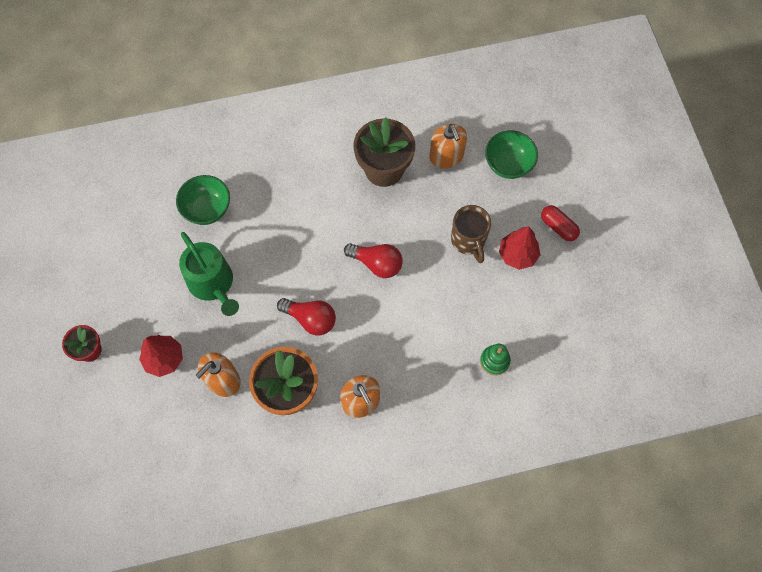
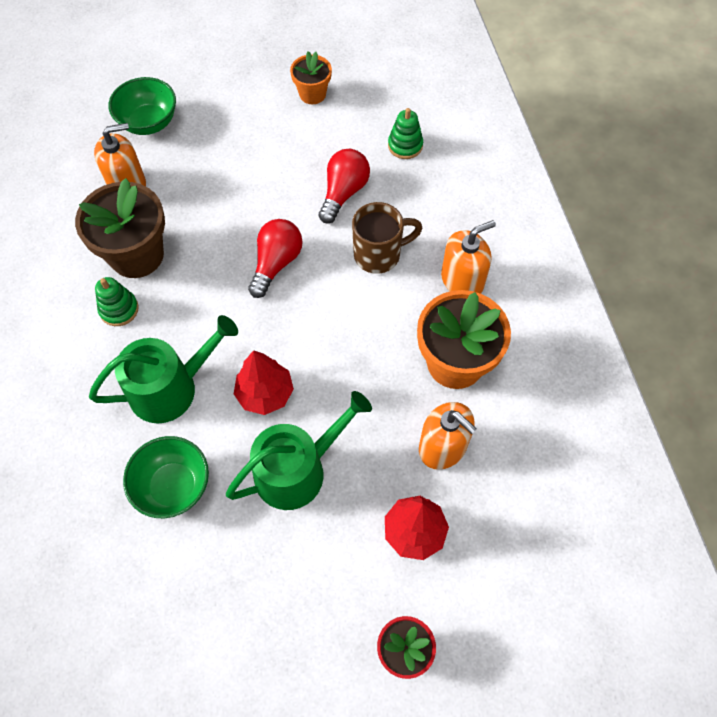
camera: 90 degrees left, 5 degrees down
red light bulb [277,298,336,335] -> red light bulb moved to [319,149,370,224]
brown mug [451,205,491,263] -> brown mug moved to [352,202,423,274]
red tree [499,226,540,270] -> red tree moved to [234,350,294,415]
red capsule [541,205,580,241] -> none
none -> green watering can [89,315,238,423]
none -> green stacking toy [95,277,139,326]
none -> orange flower pot [290,51,332,104]

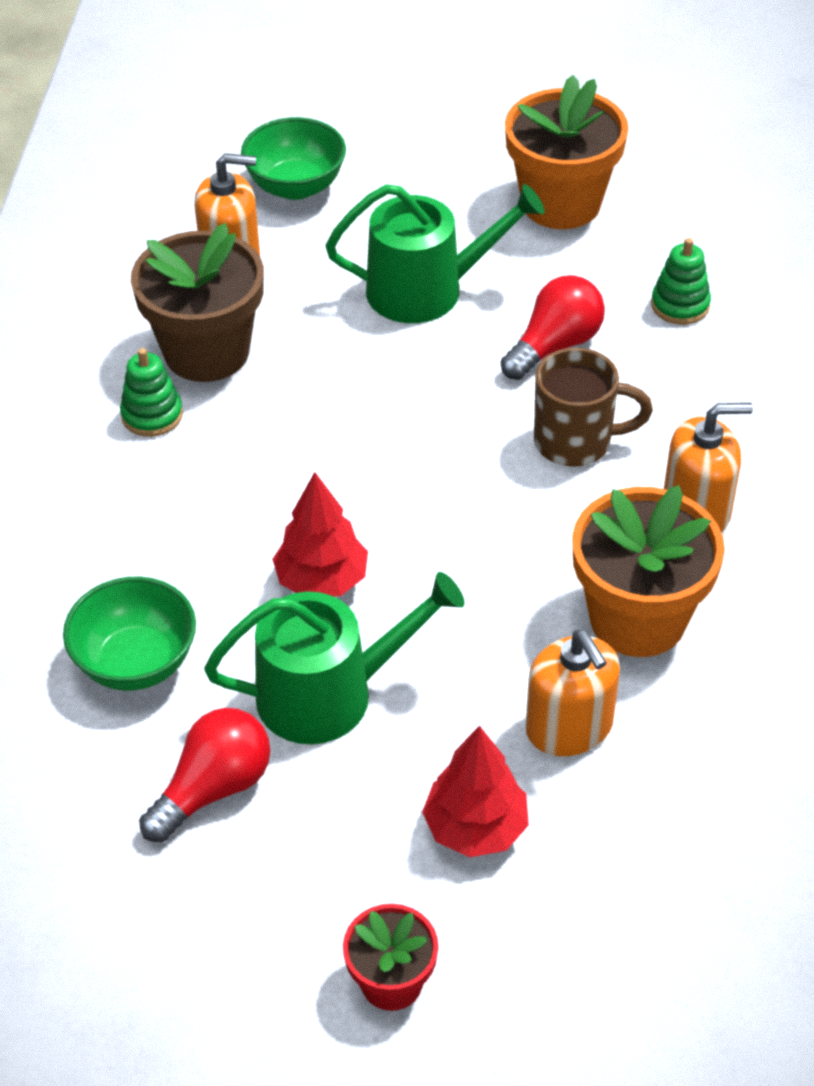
camera: 20 degrees right, 15 degrees down
green watering can [89,315,238,423] -> green watering can moved to [325,184,545,323]
red light bulb [248,219,303,298] -> red light bulb moved to [139,708,270,842]
orange flower pot [290,51,332,104] -> orange flower pot [505,75,628,229], size x1.81

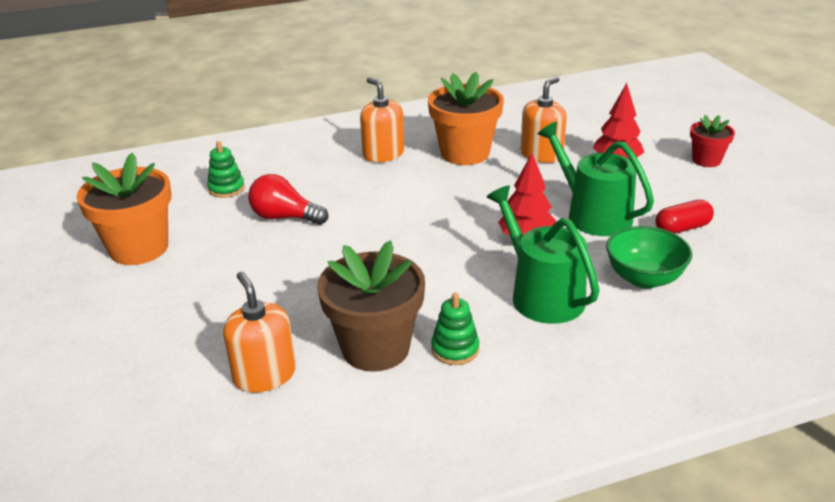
camera: 115 degrees left, 15 degrees down
red light bulb [139,708,270,842] -> red capsule [655,200,714,234]
green bowl [241,117,346,200] -> none
green watering can [325,184,545,323] -> green watering can moved to [487,185,600,324]
brown mug [534,348,653,467] -> none

